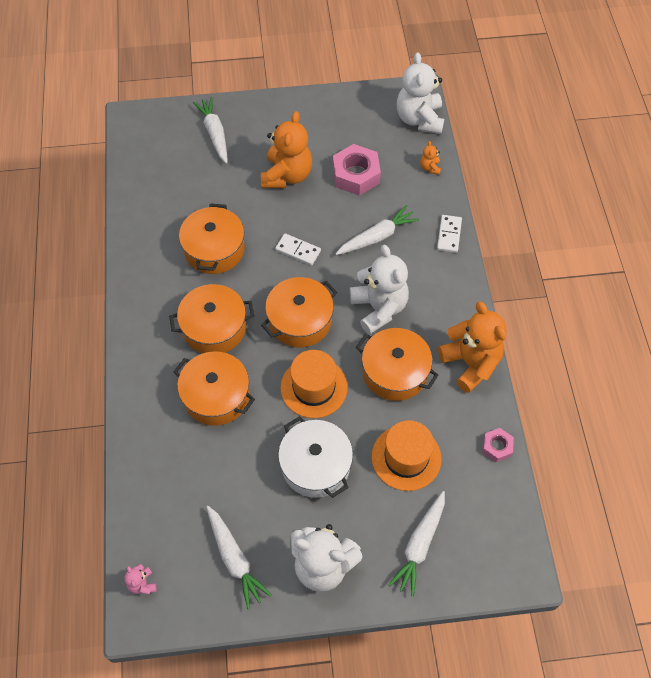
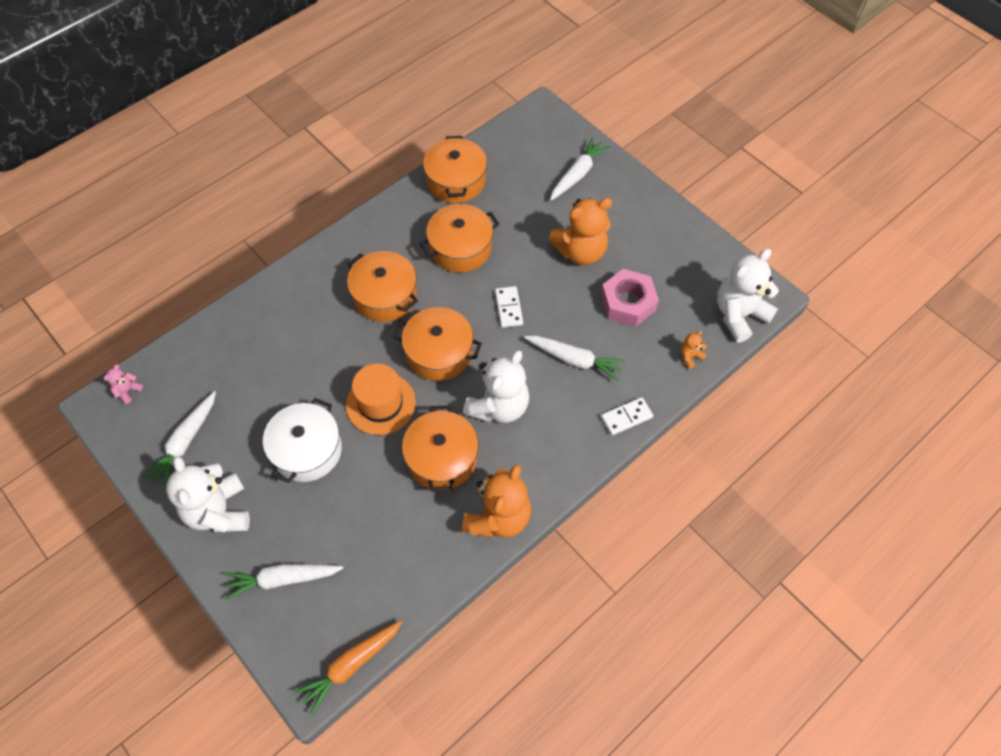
camera: 55 degrees right, 0 degrees up
orange pot [174,351,255,426] -> orange pot moved to [423,136,487,203]
orange hat [372,420,441,491] -> none
pink nut [482,428,514,462] -> none
none -> orange carrot [294,620,403,715]

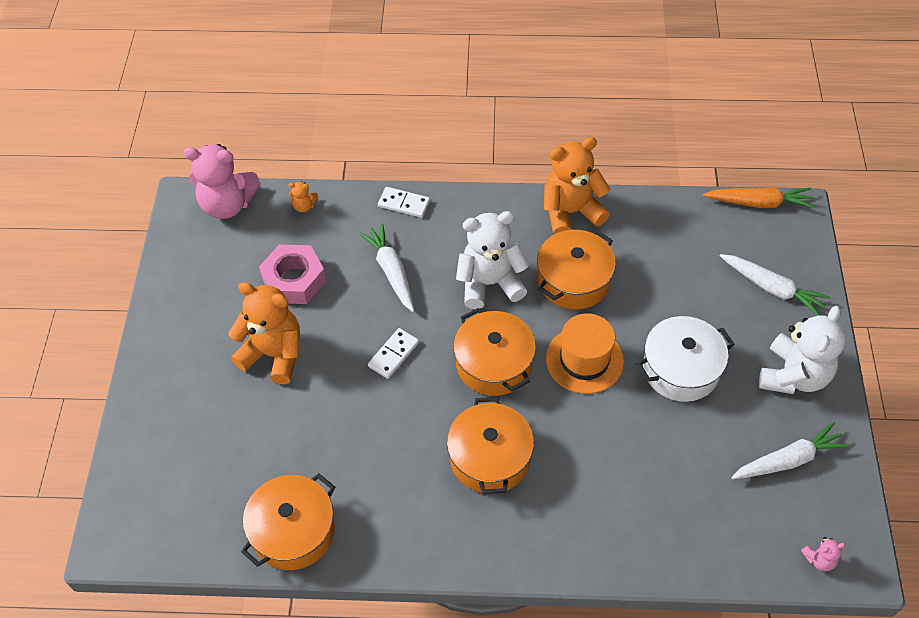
camera: 135 degrees left, 5 degrees down
orange pot [420,204,499,273] -> none
white carrot [550,137,610,201] -> none
white teddy bear [717,249,779,343] -> pink teddy bear [183,144,261,219]

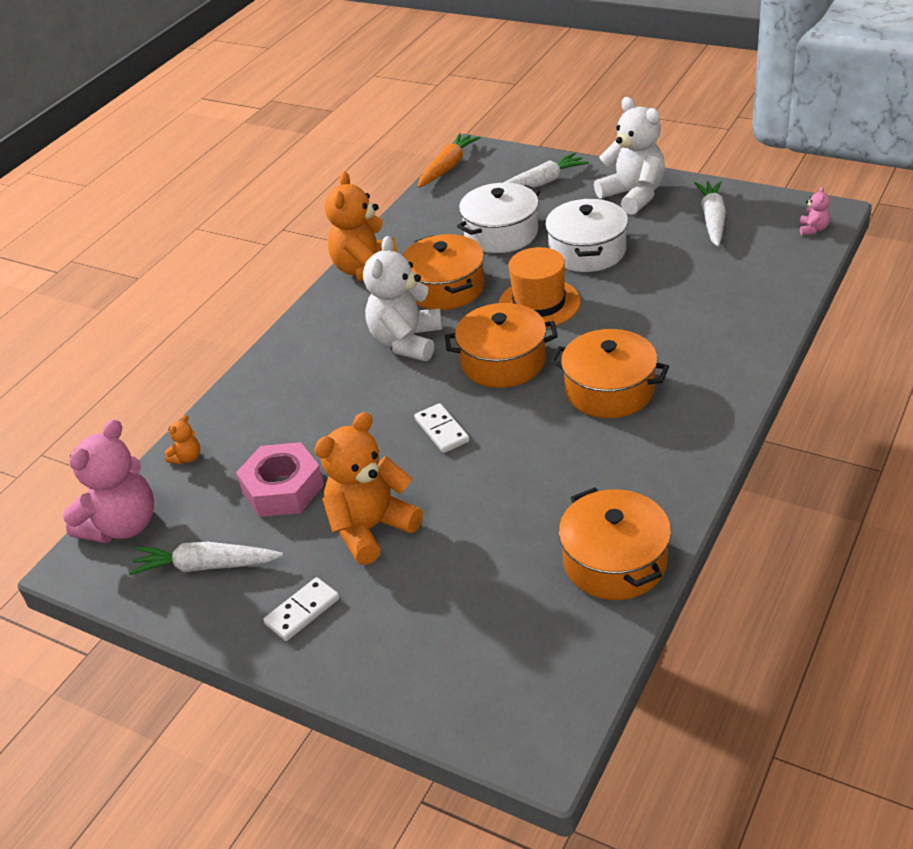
camera: 60 degrees left, 15 degrees down
white carrot [359,223,414,312] -> white carrot moved to [129,542,283,575]
white domino [378,187,430,218] -> white domino moved to [263,577,340,641]
none -> white pot [457,183,540,253]

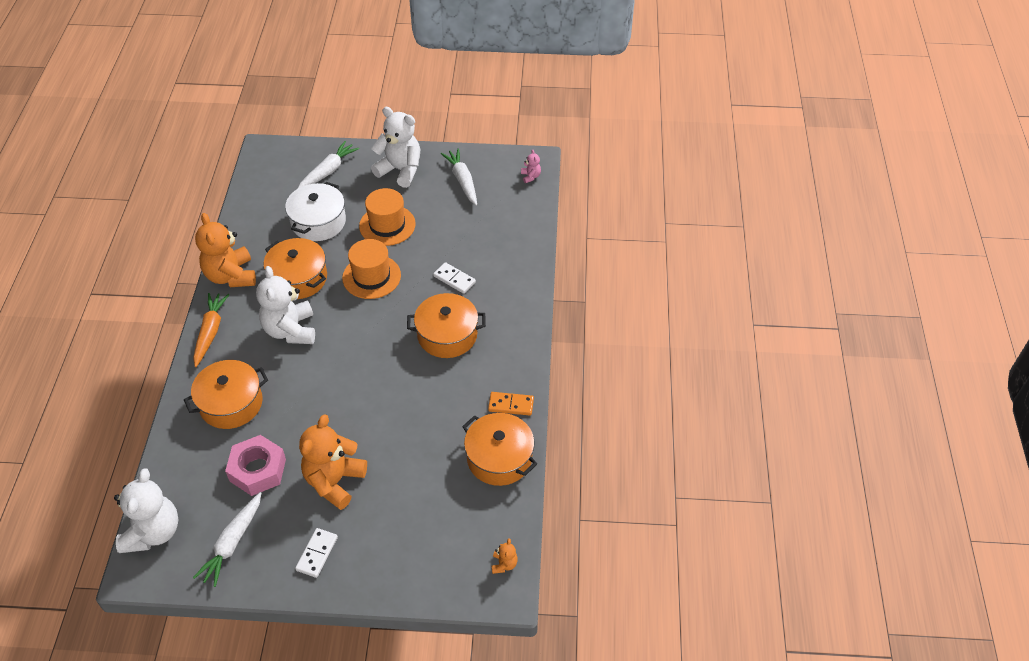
camera: 30 degrees left, 10 degrees up
pink teddy bear [63,419,154,543] -> white teddy bear [114,468,178,553]
white carrot [129,542,283,575] -> white carrot turned 45 degrees counterclockwise [193,492,261,587]
orange teddy bear [165,415,200,464] -> orange teddy bear moved to [492,538,518,574]
white domino [414,403,470,453] -> white domino moved to [433,262,476,294]
orange carrot [418,133,481,188] -> orange carrot moved to [193,293,229,367]
orange pot [445,303,558,388] -> orange pot moved to [184,360,268,429]
white pot [545,198,628,272] -> orange hat [359,188,416,246]
none -> orange domino [488,392,534,416]

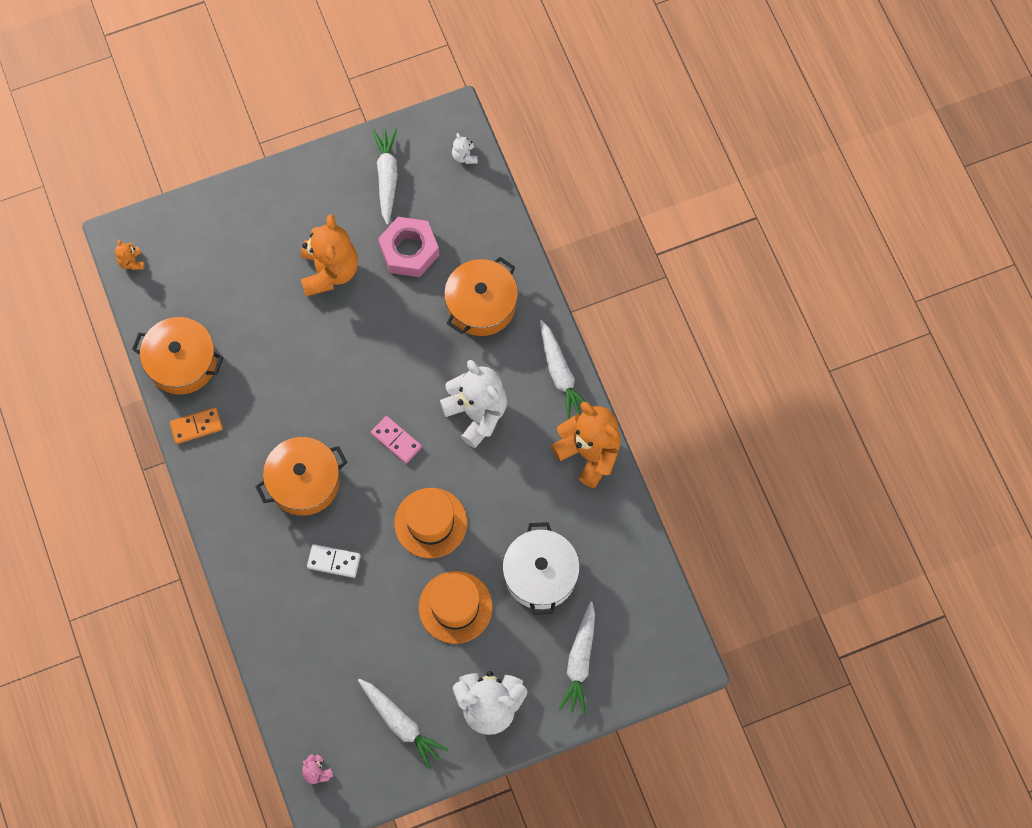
camera: 155 degrees right, 20 degrees up
white teddy bear [114,468,178,553] -> white teddy bear [452,133,478,164], size x0.43
orange carrot [193,293,229,367] -> white carrot [540,320,585,419]
orange pot [264,238,327,299] -> none
white domino [295,528,338,578] -> none
none -> pink domino [371,416,422,464]

